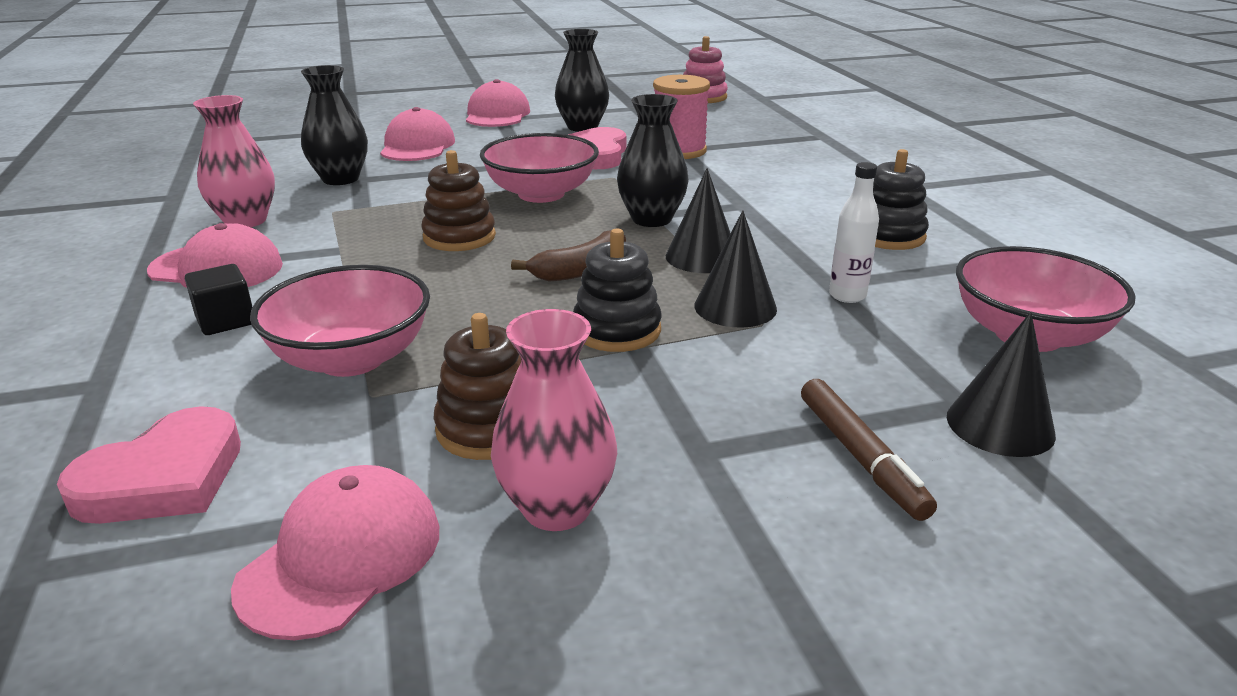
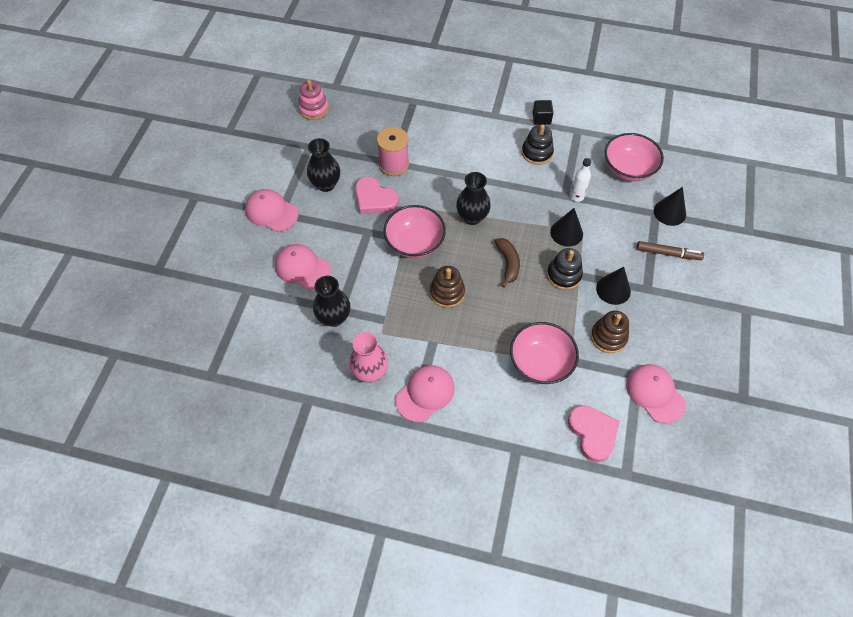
camera: 60 degrees left, 30 degrees up
black cube [185,264,252,335] -> black cube moved to [532,100,554,125]
pink vase [491,309,617,531] -> none
black cone [666,168,731,273] -> black cone moved to [596,267,631,305]

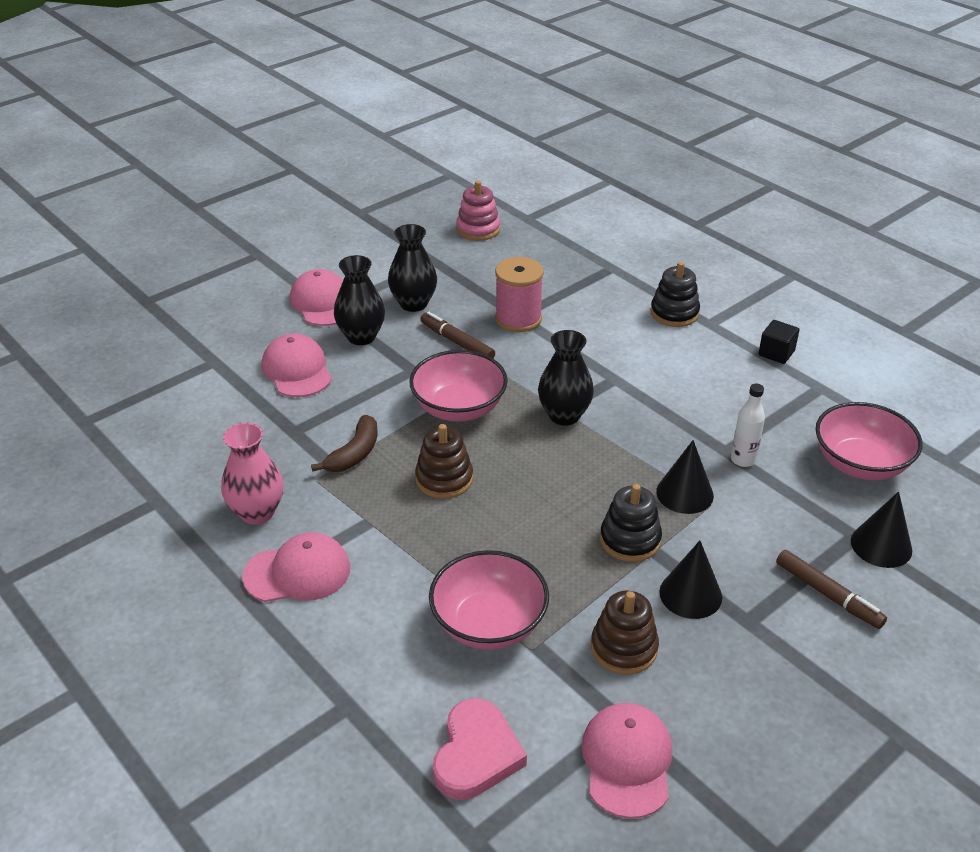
camera: 35 degrees right, 20 degrees down
black vase [313,276,350,327] -> black vase moved to [334,255,385,345]
pink heart [355,177,399,214] -> brown marker [420,312,495,358]
brown banana [494,238,520,288] -> brown banana moved to [311,415,377,472]
black stacking toy [522,124,554,165] -> black stacking toy moved to [651,262,700,327]

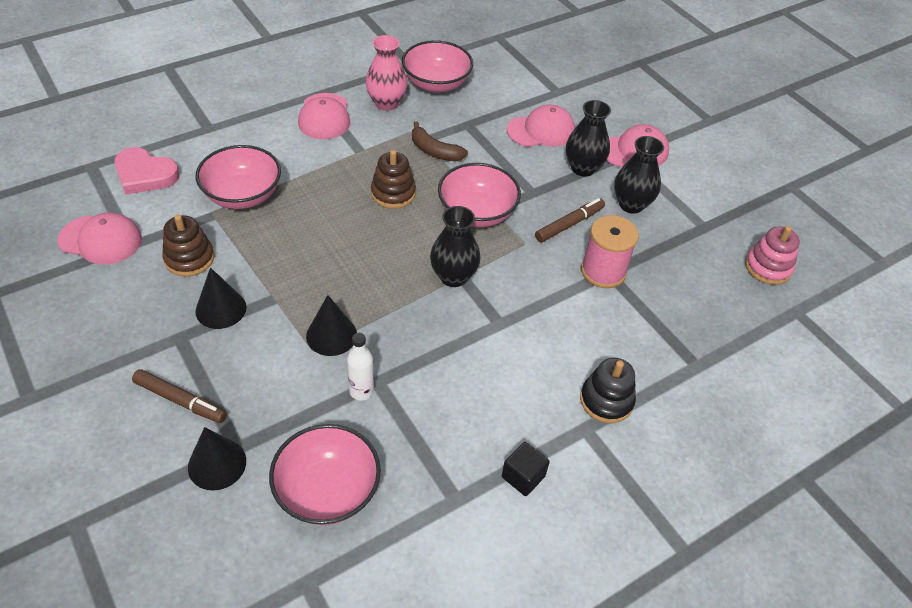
camera: 95 degrees right, 10 degrees up
black stacking toy [600,484,662,562] -> none
brown marker [776,550,887,629] -> brown marker turned 120 degrees counterclockwise [132,369,227,423]
none -> pink bowl [402,40,473,93]

